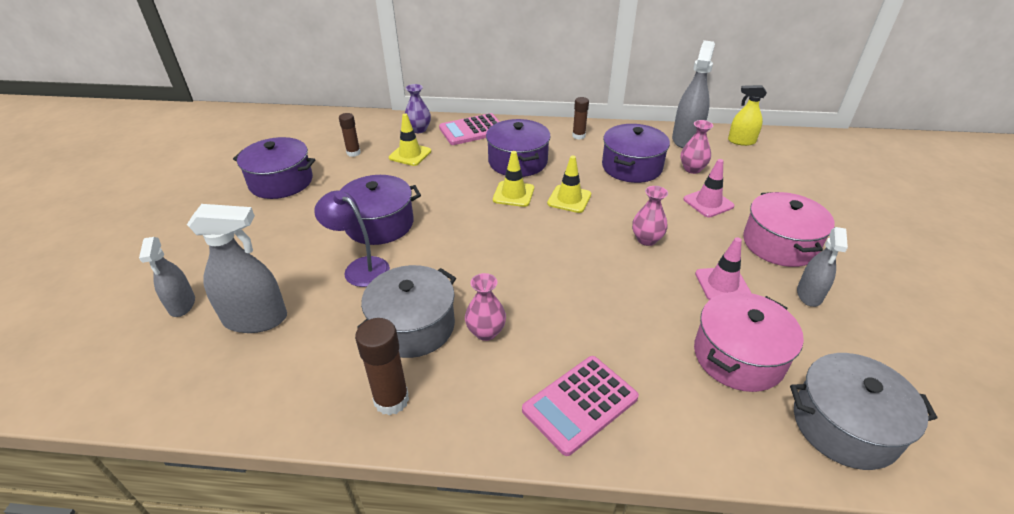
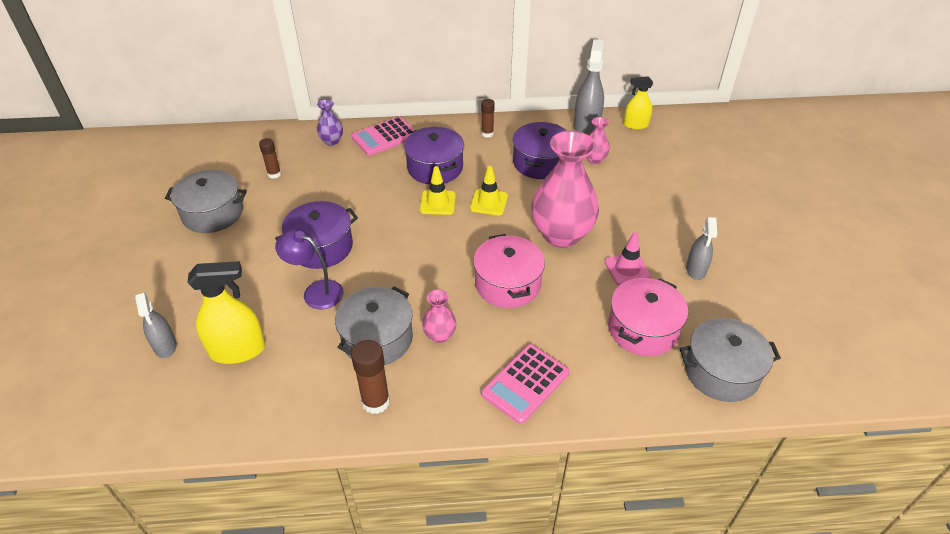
camera: 10 degrees left, 5 degrees up
grey spray bottle [187,204,287,333] -> yellow spray bottle [188,261,265,364]
purple pot [233,137,315,199] -> grey pot [165,170,247,233]
yellow traffic cone [389,113,431,166] -> none
pink vase [632,186,668,246] -> pink vase [531,131,599,248], size x2.21
pink traffic cone [683,159,734,217] -> none
pink pot [743,192,835,267] -> pink pot moved to [473,234,545,308]

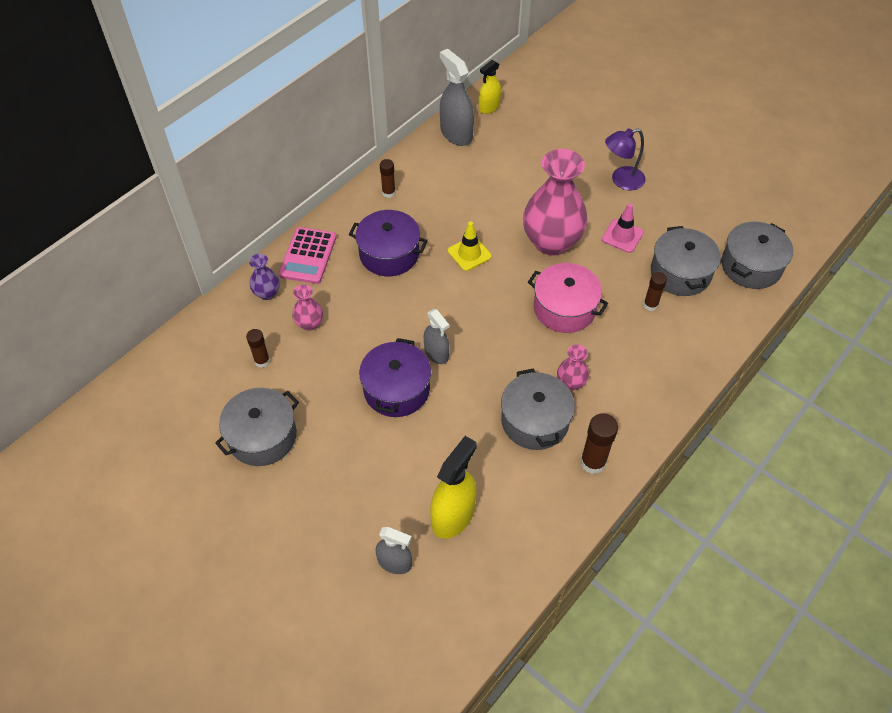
camera: 45 degrees left, 10 degrees up
purple lamp [275,229,344,309] -> purple lamp moved to [605,128,645,190]
yellow traffic cone [420,166,456,215] -> none
pink calculator [481,344,569,424] -> none
purple pot [513,122,567,179] -> none
pink vase [586,117,610,164] -> pink vase moved to [292,284,323,331]
pink pot [608,278,688,356] -> grey pot [651,226,721,296]
grey spray bottle [686,217,717,280] -> grey spray bottle moved to [424,309,449,364]
none -> brown glue stick [643,272,667,311]

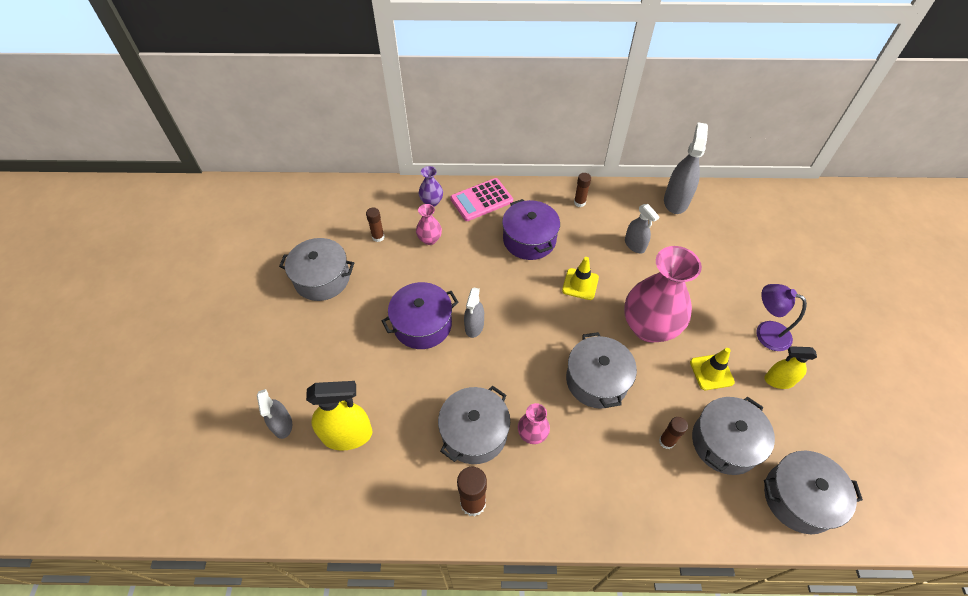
camera: 50 degrees right, 0 degrees up
yellow spray bottle [479,60,501,114] -> yellow spray bottle moved to [764,346,817,389]
pink pot [528,263,608,333] -> grey pot [566,332,637,409]
pink traffic cone [602,204,644,253] -> yellow traffic cone [690,348,735,390]
none -> grey spray bottle [625,204,660,253]

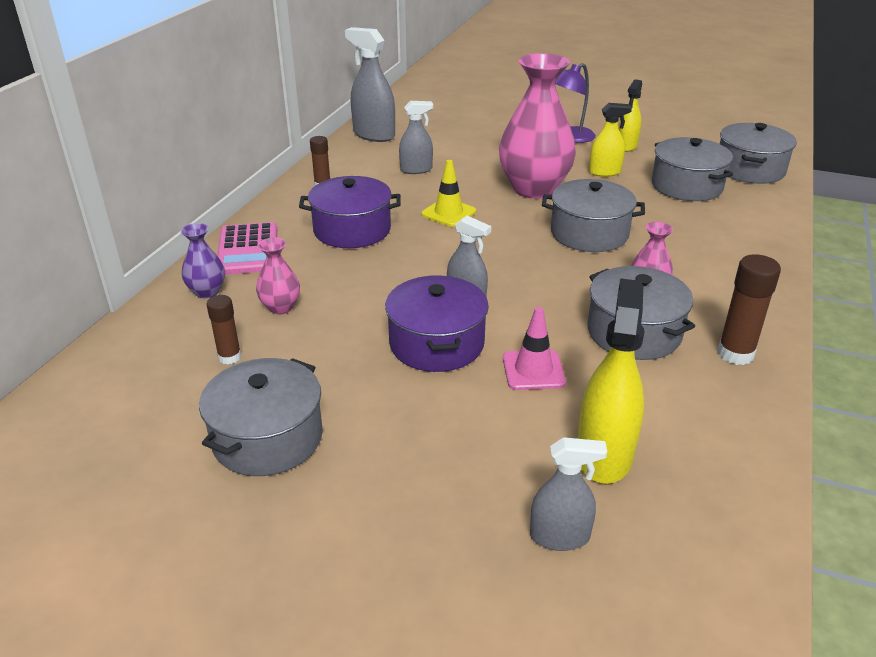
camera: 70 degrees left, 20 degrees down
brown glue stick [659,417,688,449] -> none
yellow traffic cone [690,348,735,390] -> yellow spray bottle [589,103,632,177]
none -> pink traffic cone [503,307,566,390]

